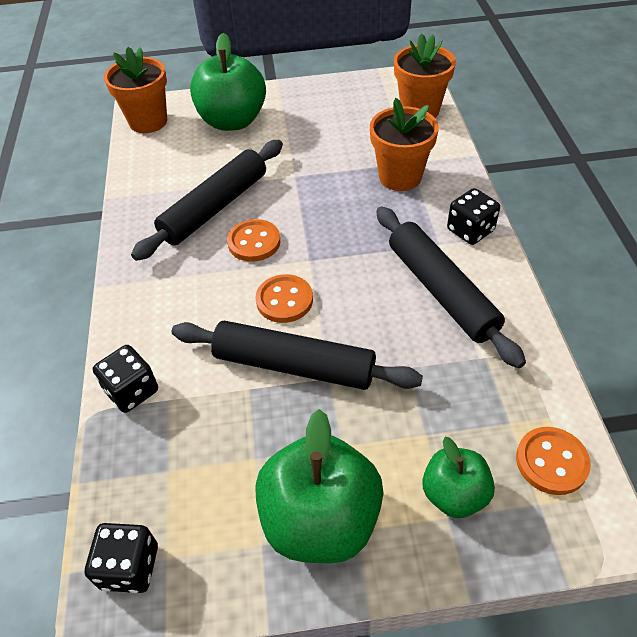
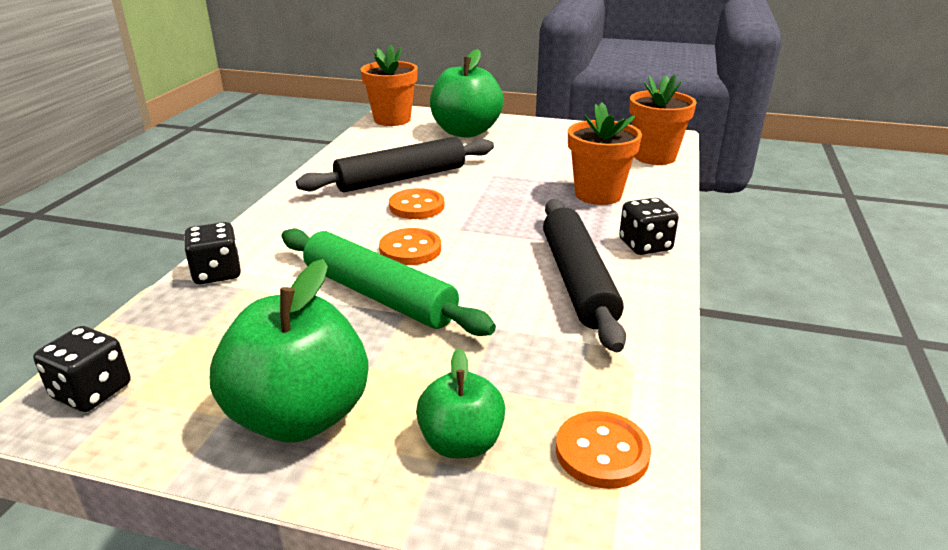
camera: 20 degrees right, 20 degrees down
black rolling pin [172,321,423,390] -> green rolling pin [281,228,496,336]

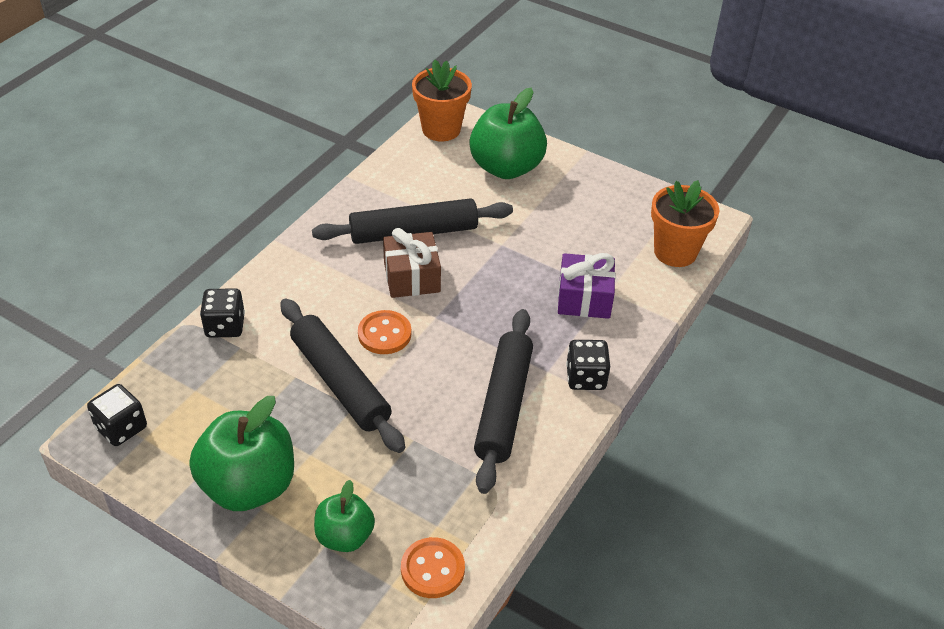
camera: 15 degrees right, 15 degrees up
green rolling pin [281,228,496,336] -> black rolling pin [280,298,405,453]
orange button [389,188,444,219] -> brown gift [383,228,441,298]
orange flower pot [568,103,642,205] -> purple gift [558,253,616,319]

